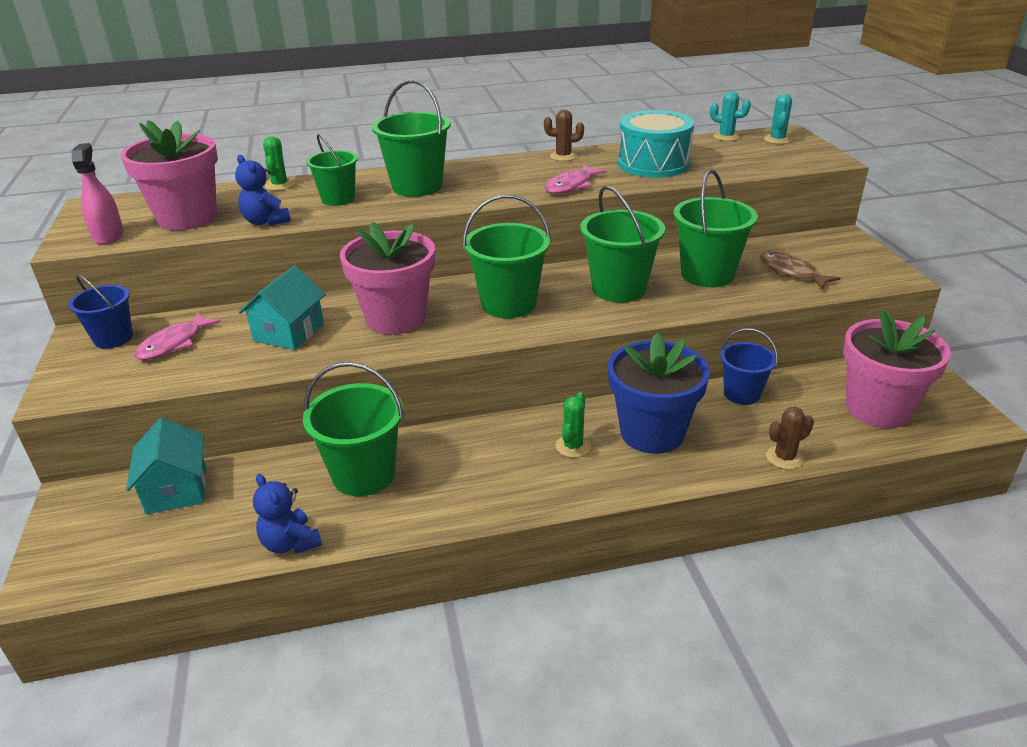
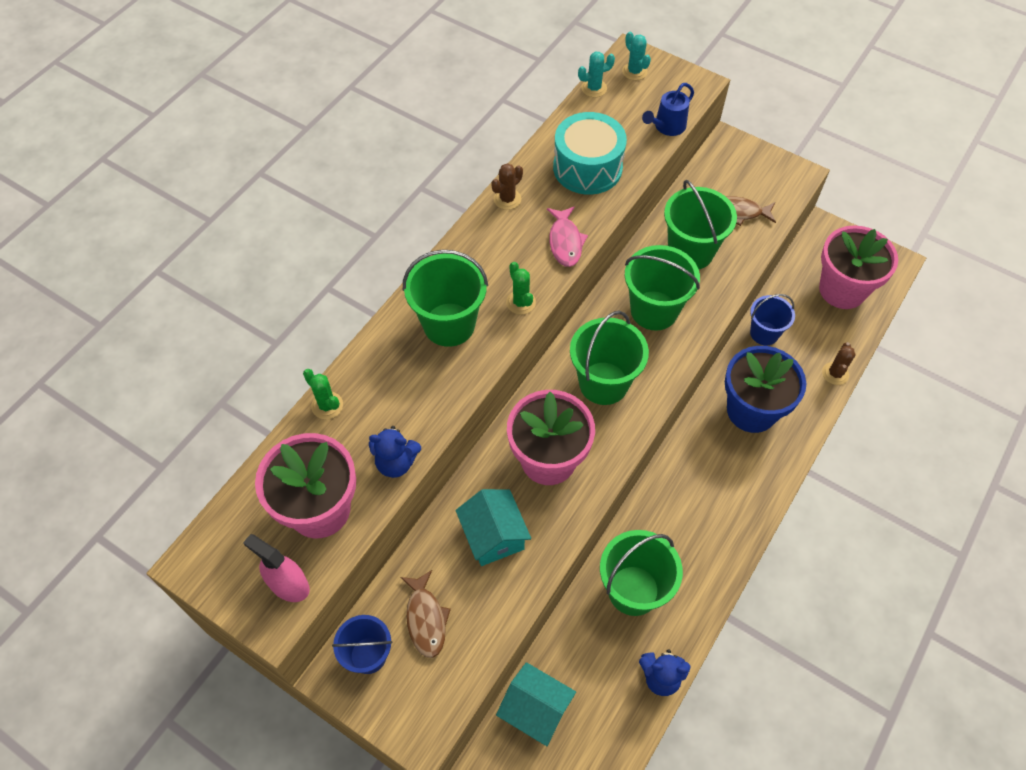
camera: 45 degrees left, 25 degrees up
pink fish [134,312,221,360] -> brown fish [400,570,451,658]
green bucket [306,134,358,206] -> none
green cactus [556,392,591,458] -> green cactus moved to [506,262,536,315]
none -> blue watering can [642,83,694,136]

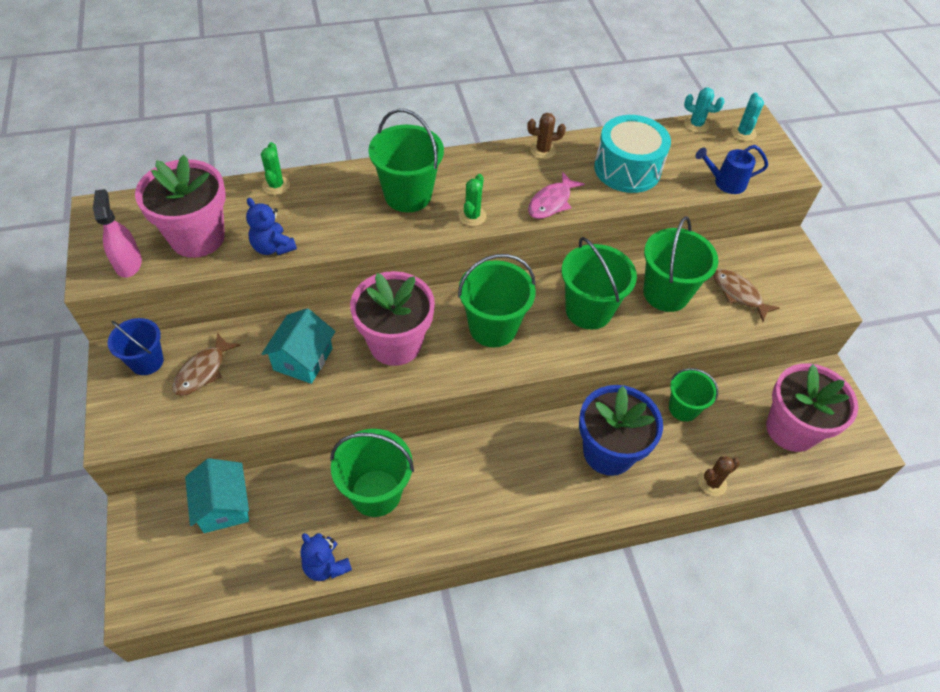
camera: 40 degrees right, 5 degrees down
blue bucket [750,294,795,345] -> green bucket [669,368,718,422]

